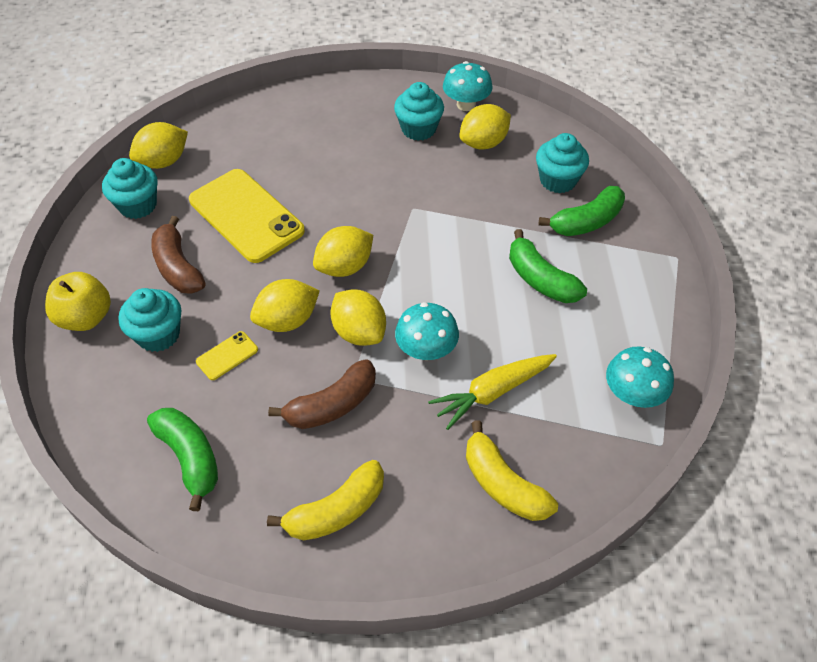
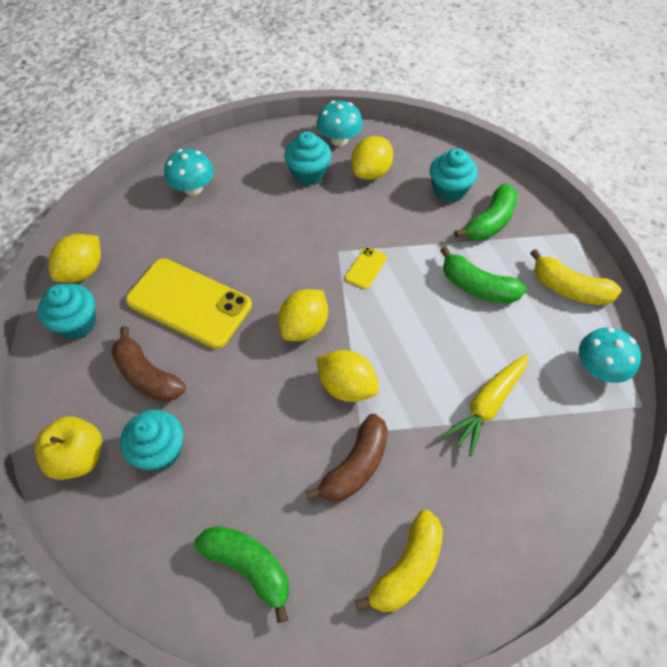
camera: 20 degrees left, 5 degrees up
yellow phone [196,331,258,380] -> yellow phone moved to [345,247,387,289]
yellow lemon [250,279,320,332] -> none
turquoise mushroom [395,302,459,360] -> turquoise mushroom moved to [164,149,213,196]
yellow banana [466,420,558,521] -> yellow banana moved to [530,249,622,305]

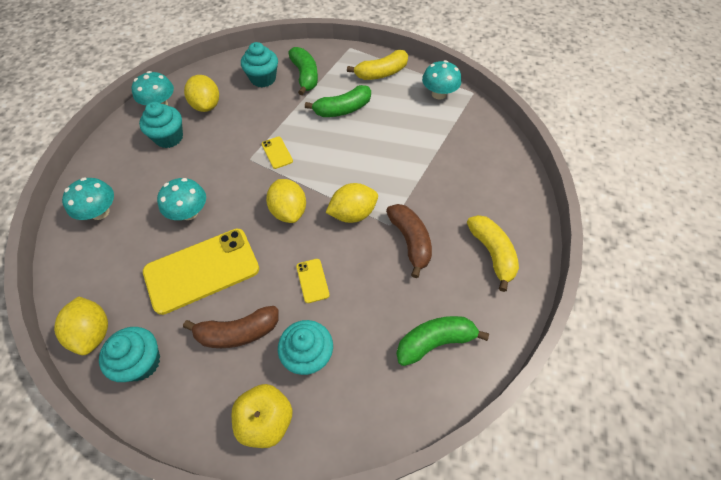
camera: 55 degrees left, 0 degrees up
yellow carrot [442,354,528,457] -> none
none -> turquoise mushroom [157,178,206,220]
none -> yellow phone [296,259,330,303]

